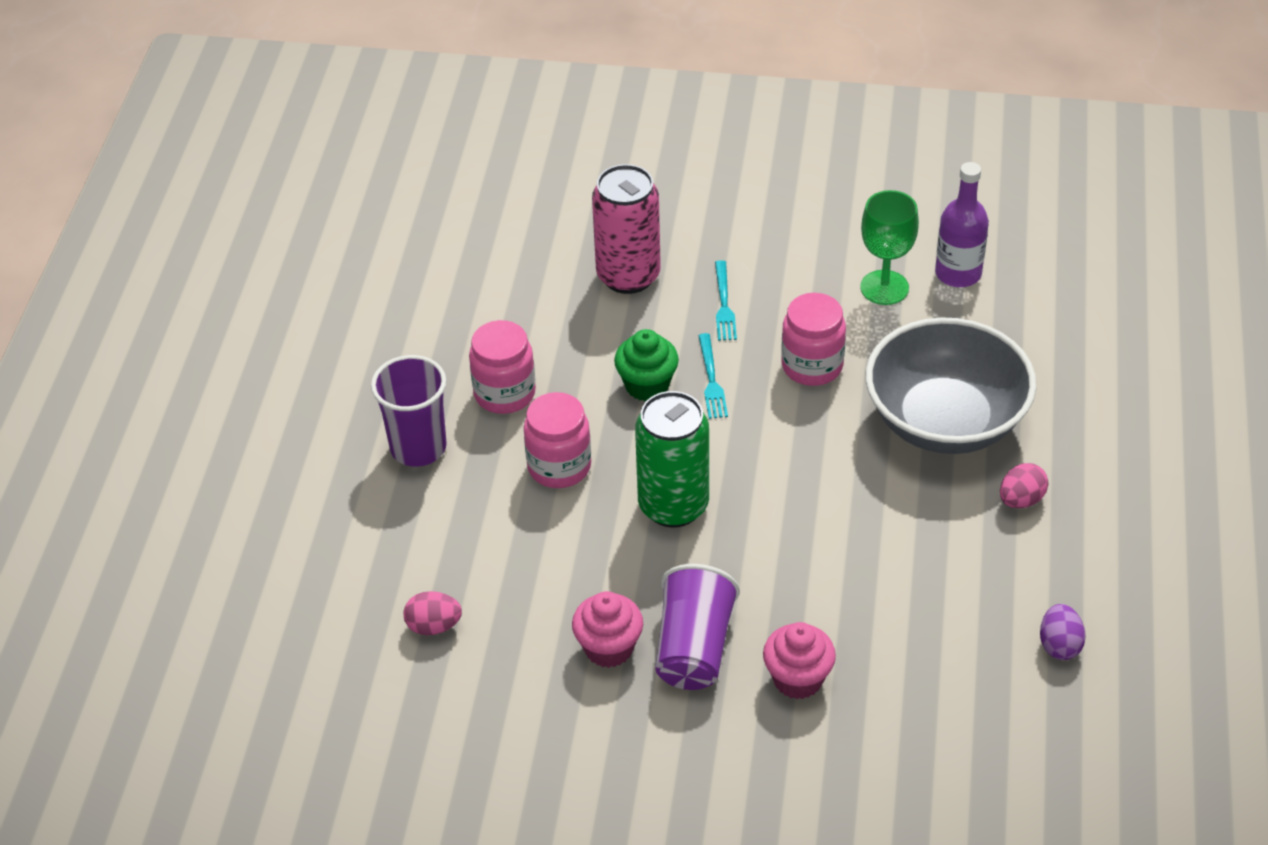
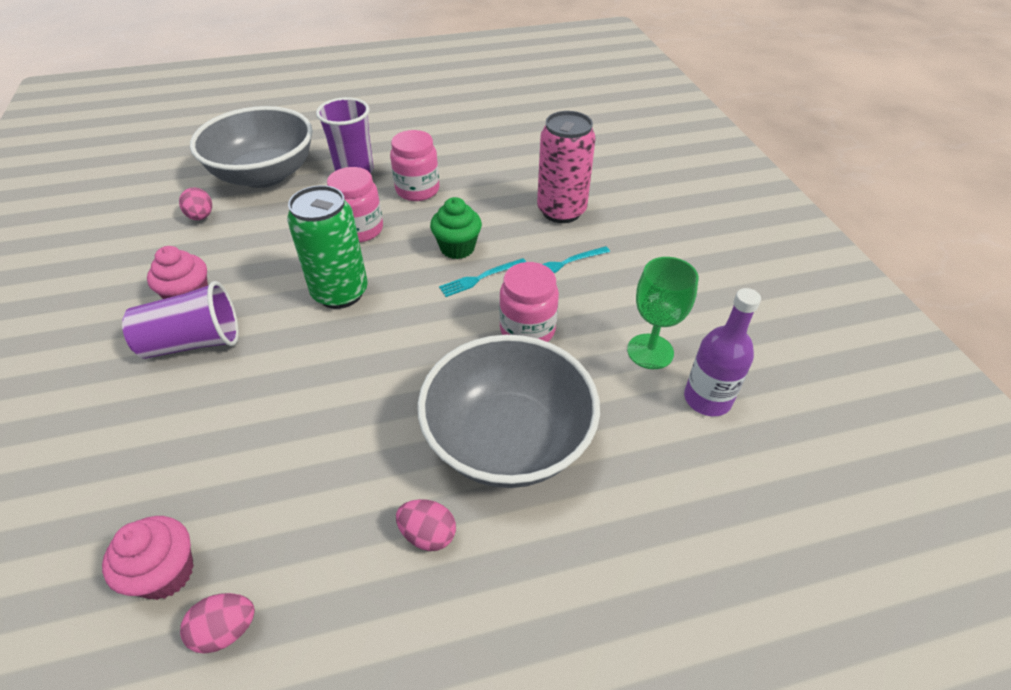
camera: 65 degrees right, 0 degrees up
pink cupcake [763,622,836,699] -> pink cupcake moved to [102,516,194,600]
purple egg [1040,604,1086,660] -> pink egg [180,593,255,653]
none -> grey bowl [190,106,313,188]

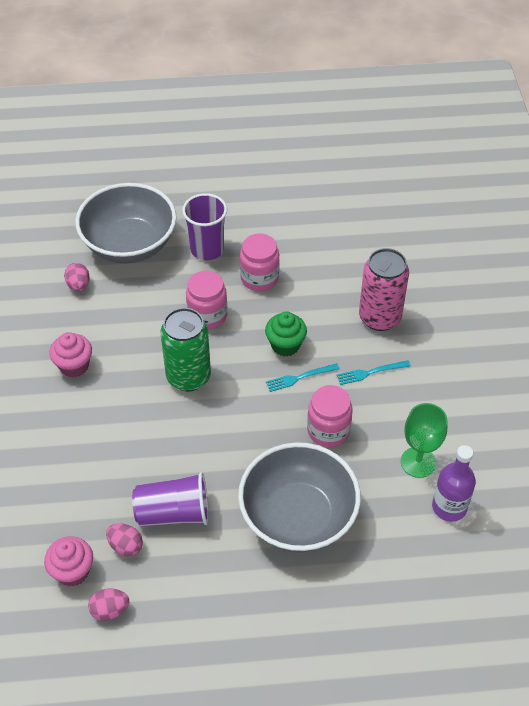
camera: 10 degrees right, 5 degrees up
purple cup [122,281,239,359] -> purple cup moved to [132,472,209,526]
pink egg [396,499,456,551] -> pink egg moved to [106,523,143,556]

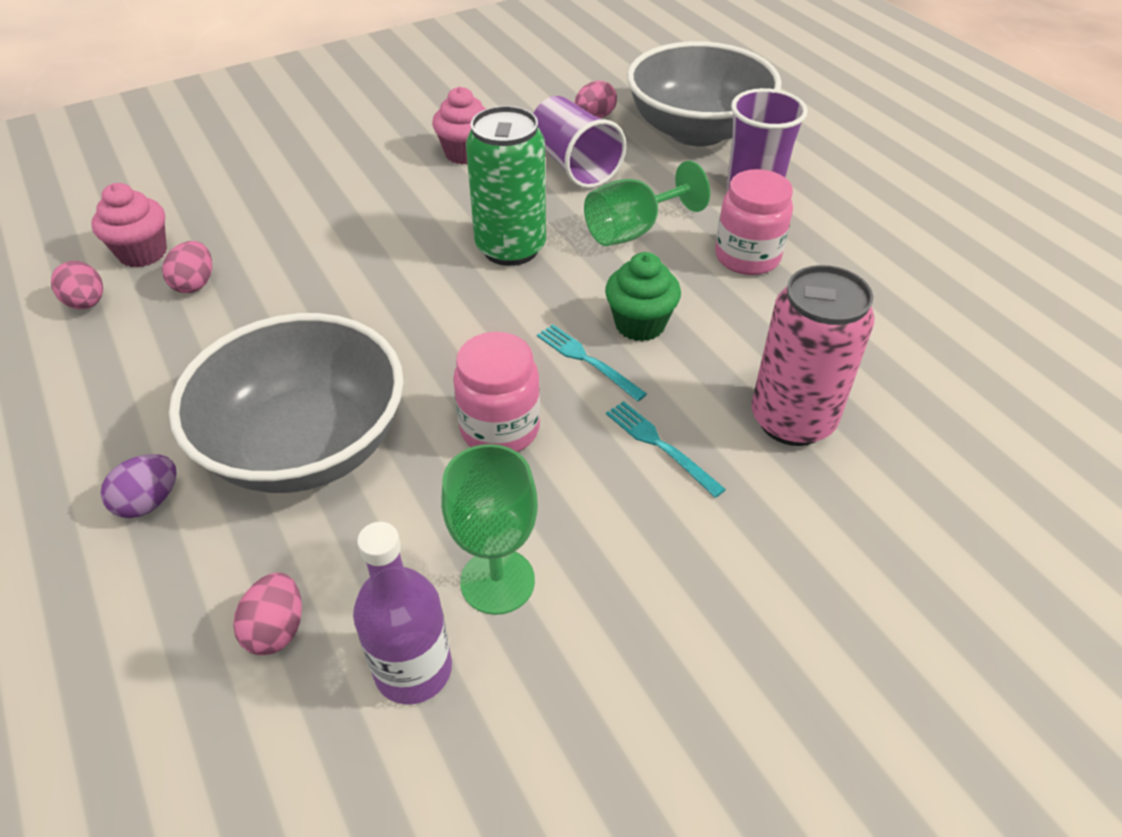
camera: 65 degrees right, 5 degrees down
purple cup [132,472,209,526] -> purple cup moved to [533,96,626,188]
pink jar [186,271,227,329] -> green goblet [584,161,710,246]
none -> purple egg [100,454,177,518]
none -> pink egg [233,573,302,655]

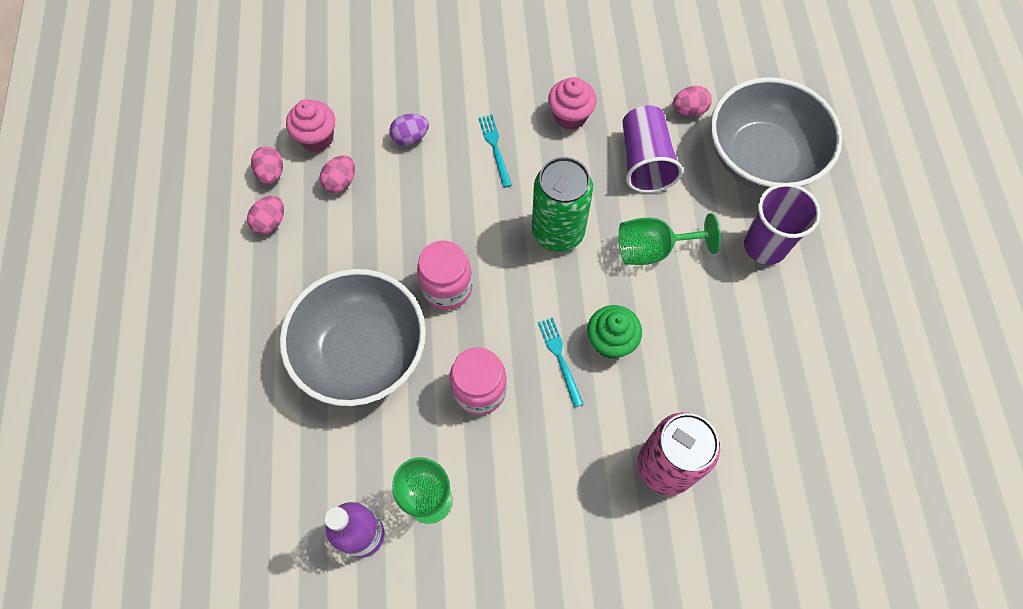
camera: 25 degrees right, 20 degrees up
purple egg [100,454,177,518] -> purple egg moved to [389,114,429,146]
pink egg [233,573,302,655] -> pink egg moved to [247,196,284,234]
turquoise fork [606,401,726,498] -> turquoise fork moved to [479,115,512,188]
pink jar [715,169,793,275] -> pink jar moved to [417,240,472,310]

